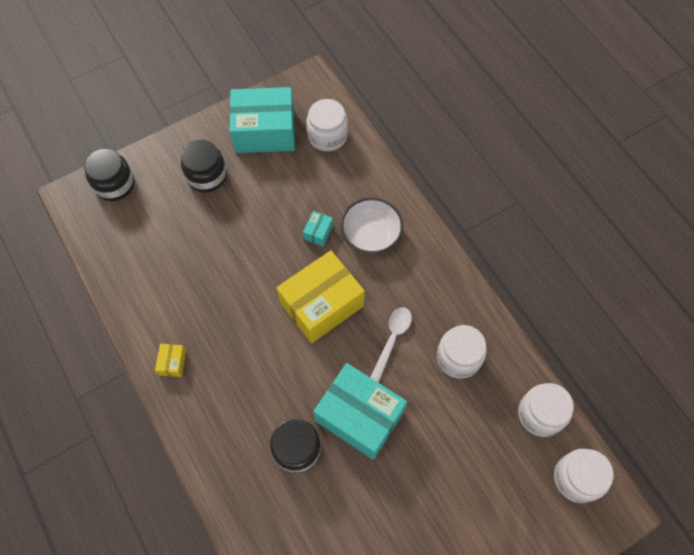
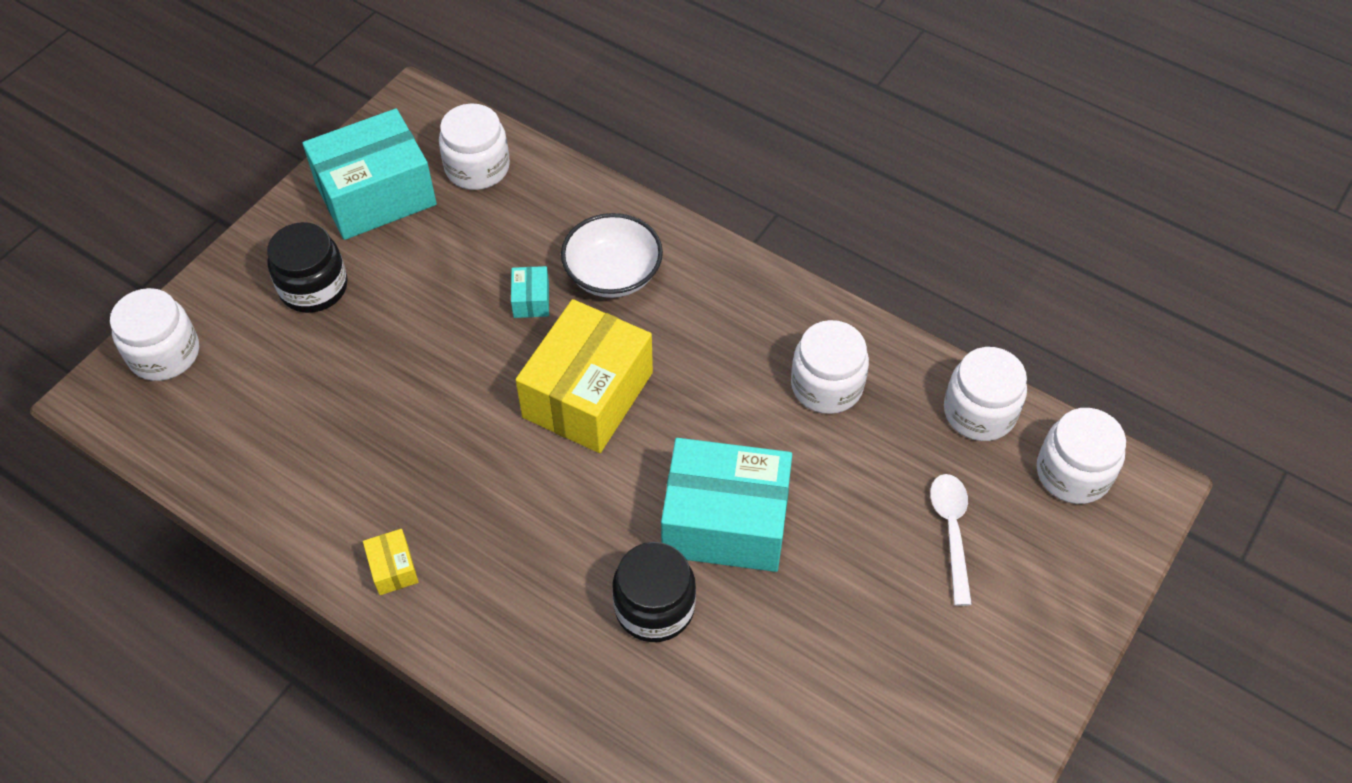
camera: 25 degrees left, 10 degrees down
black jar [84,148,134,201] -> white jar [110,288,199,381]
white spoon [370,307,412,383] -> white spoon moved to [930,474,972,606]

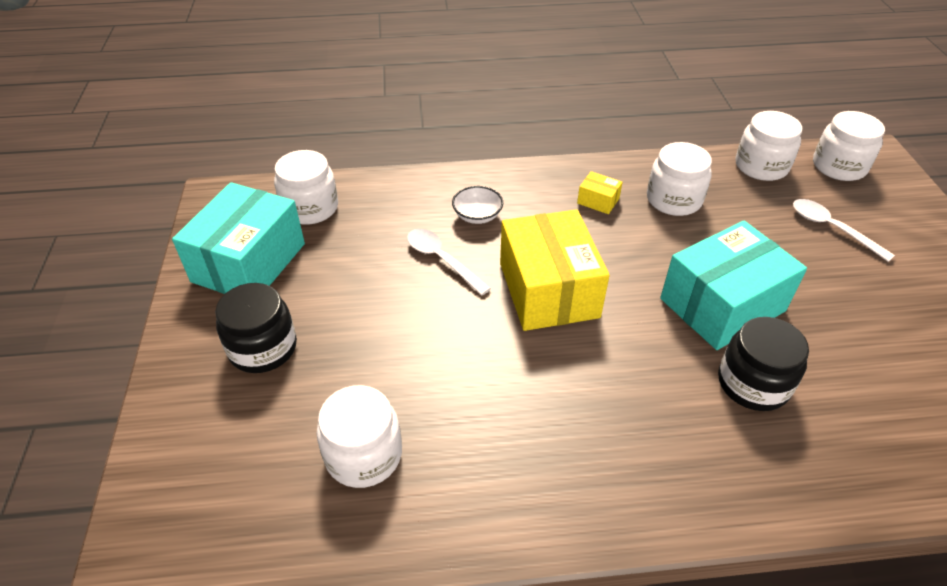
camera: 40 degrees left, 10 degrees down
white jar [110,288,199,381] -> white jar moved to [317,385,402,488]
yellow box [363,529,419,595] -> yellow box moved to [577,171,623,214]
turquoise box [511,266,549,318] -> white spoon [407,229,491,295]
white bowl [561,213,663,298] -> white bowl [452,186,503,224], size x0.61

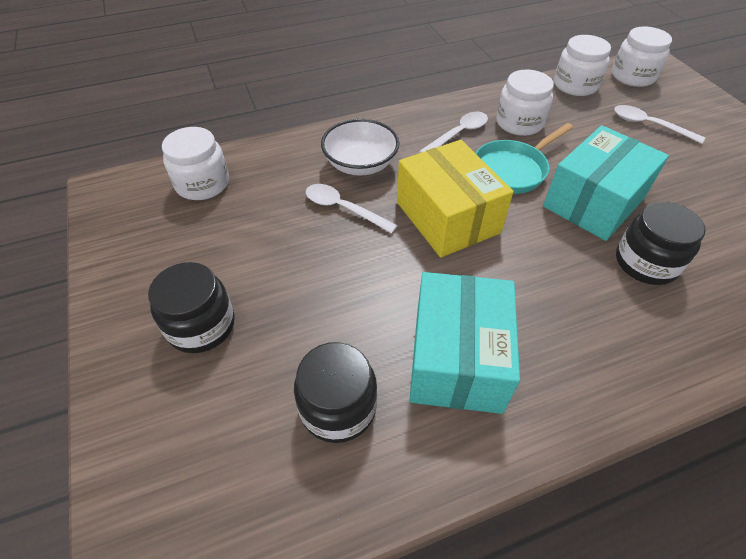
camera: 15 degrees left, 5 degrees up
turquoise box [172,182,305,294] -> turquoise box moved to [409,272,520,414]
white jar [317,385,402,488] -> black jar [294,342,377,443]
white bowl [452,186,503,224] -> white bowl [321,119,399,176], size x1.63
yellow box [577,171,623,214] -> white spoon [419,112,488,153]
none -> turquoise pan [476,123,573,194]

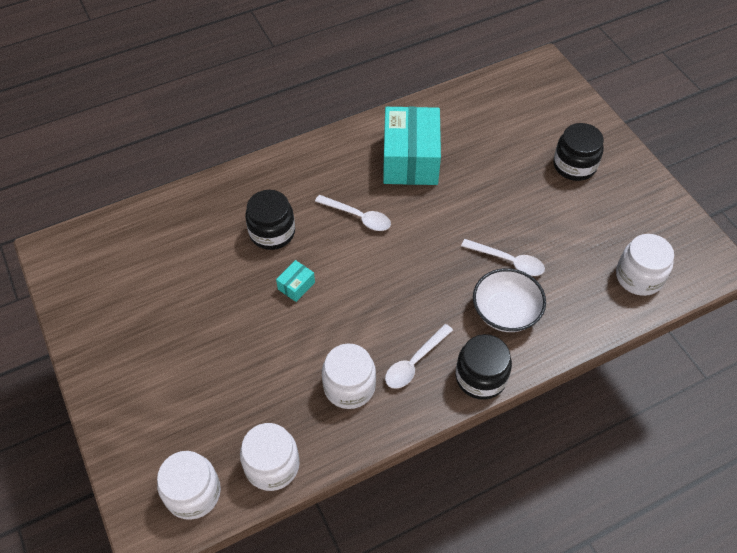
camera: 175 degrees right, 5 degrees up
black jar [294,342,377,443] -> black jar moved to [456,334,512,400]
yellow box [397,140,513,258] -> none
turquoise pan [476,123,573,194] -> none
turquoise box [543,125,669,241] -> turquoise box [276,260,315,302], size x0.41
white spoon [614,105,705,144] -> white spoon moved to [315,195,391,231]

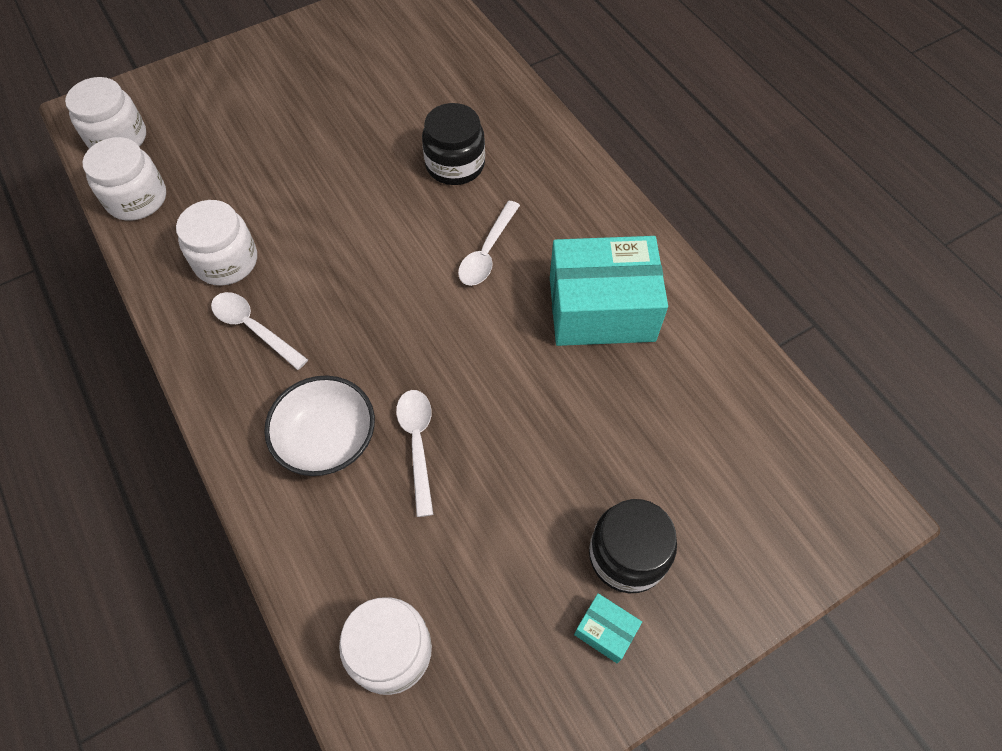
camera: 85 degrees right, 5 degrees up
turquoise box [276,260,315,302] -> turquoise box moved to [574,593,642,663]
black jar [456,334,512,400] -> none
white spoon [461,239,545,276] -> white spoon turned 150 degrees clockwise [396,390,433,517]

